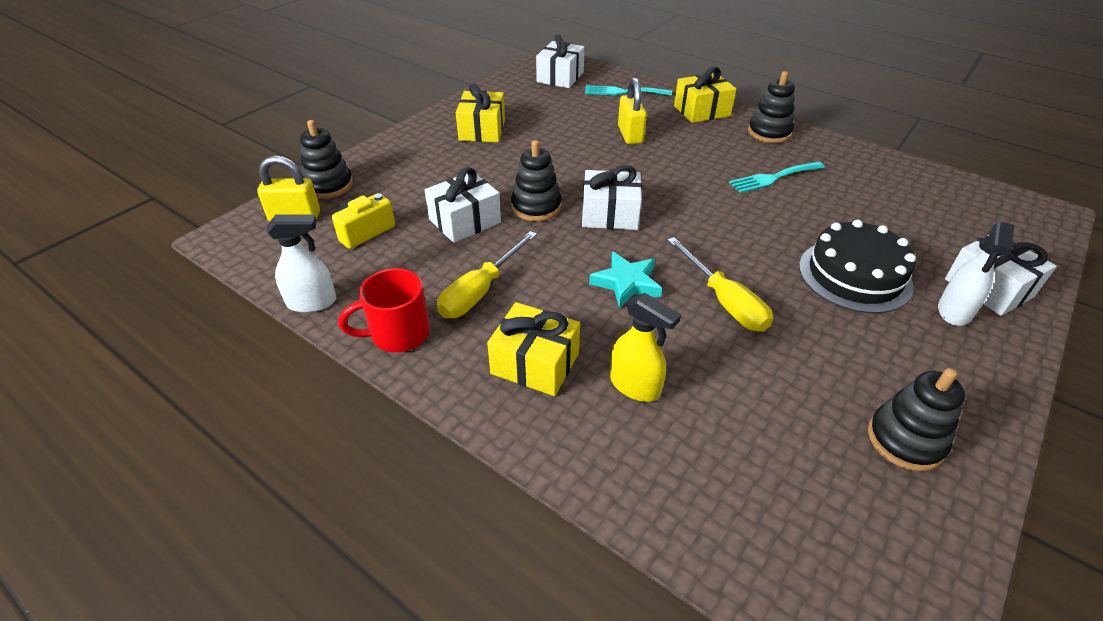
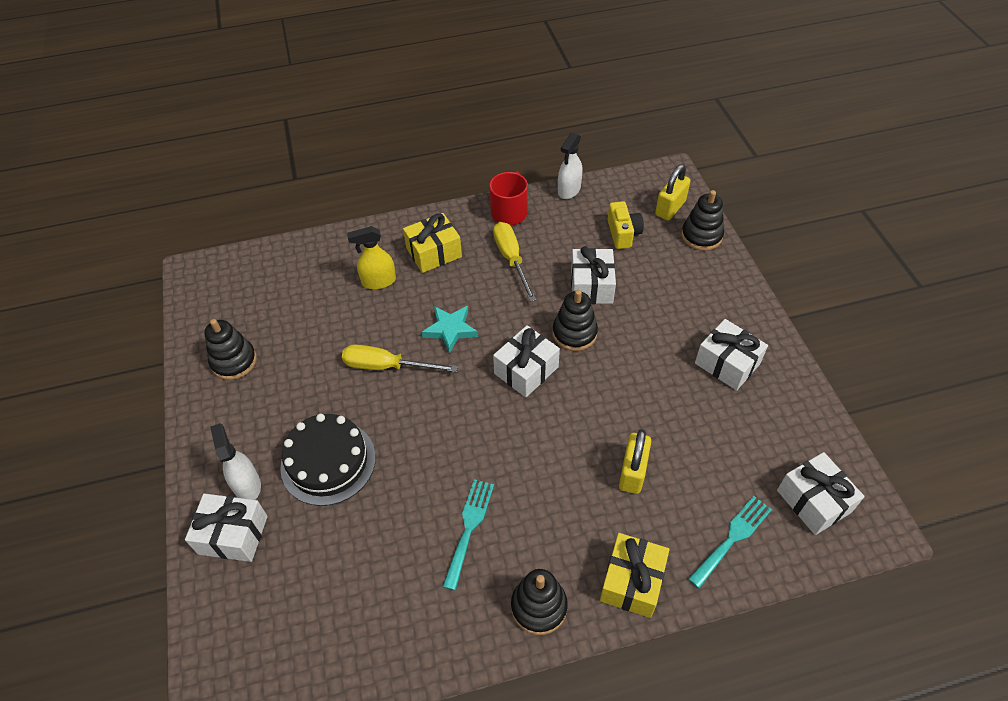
camera: 130 degrees right, 10 degrees up
yellow gift [456,83,505,142] -> white gift [695,319,768,391]
yellow padlock [618,77,647,144] -> yellow padlock turned 75 degrees clockwise [619,429,651,494]

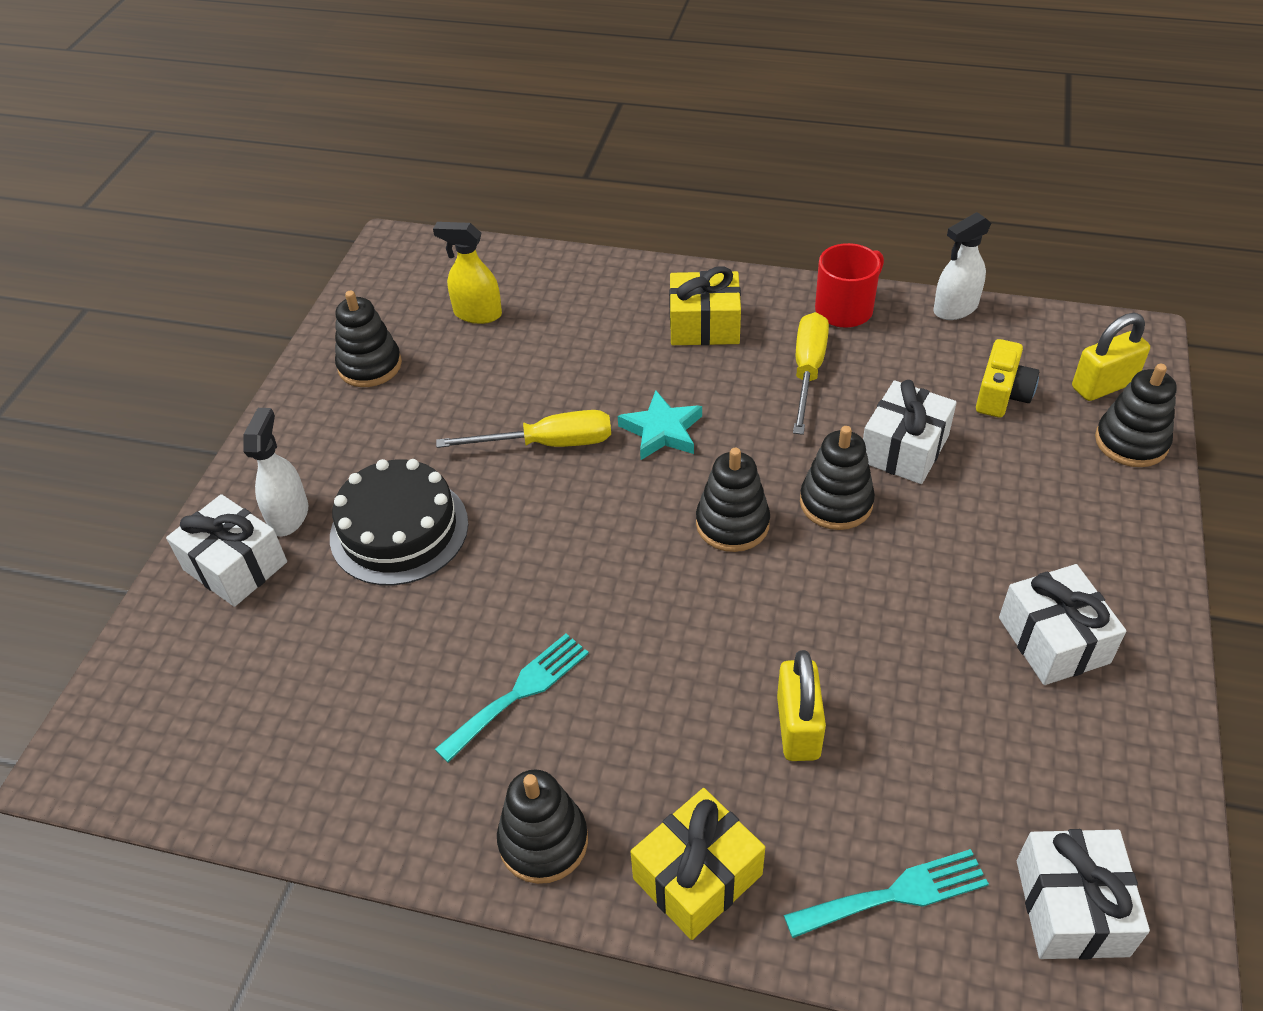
camera: 30 degrees right, 5 degrees down
yellow screwdriver [342,344,458,372] -> yellow screwdriver turned 135 degrees clockwise [436,410,611,448]
yellow spray bottle [347,226,396,289] -> yellow spray bottle moved to [433,222,502,324]
white gift [493,325,560,397] -> black stacking toy [696,448,770,552]
yellow padlock [619,429,651,494] -> yellow padlock turned 45 degrees counterclockwise [777,650,826,761]

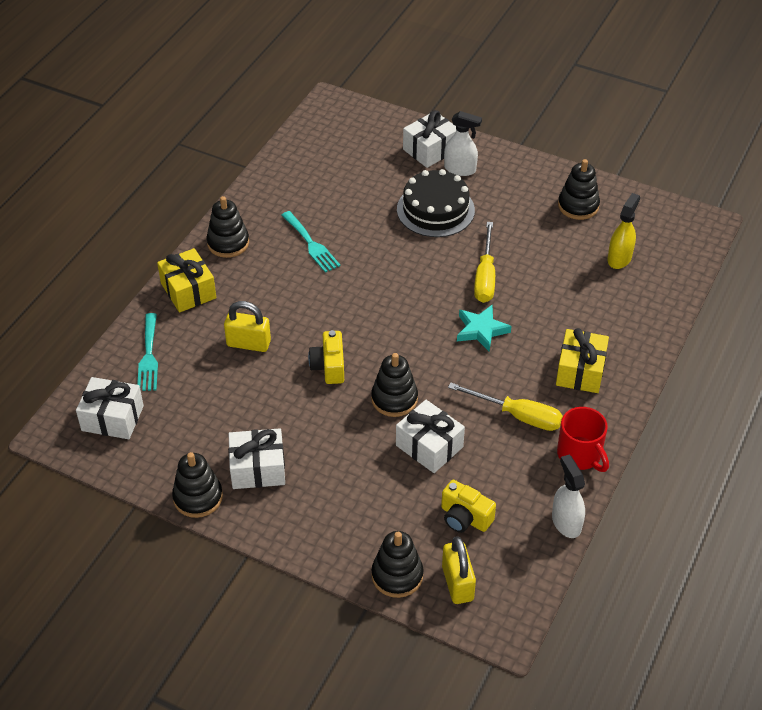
camera: 100 degrees right, 0 degrees up
black stacking toy [696,448,770,552] -> black stacking toy moved to [172,452,223,518]
none -> yellow camera [308,330,344,384]

